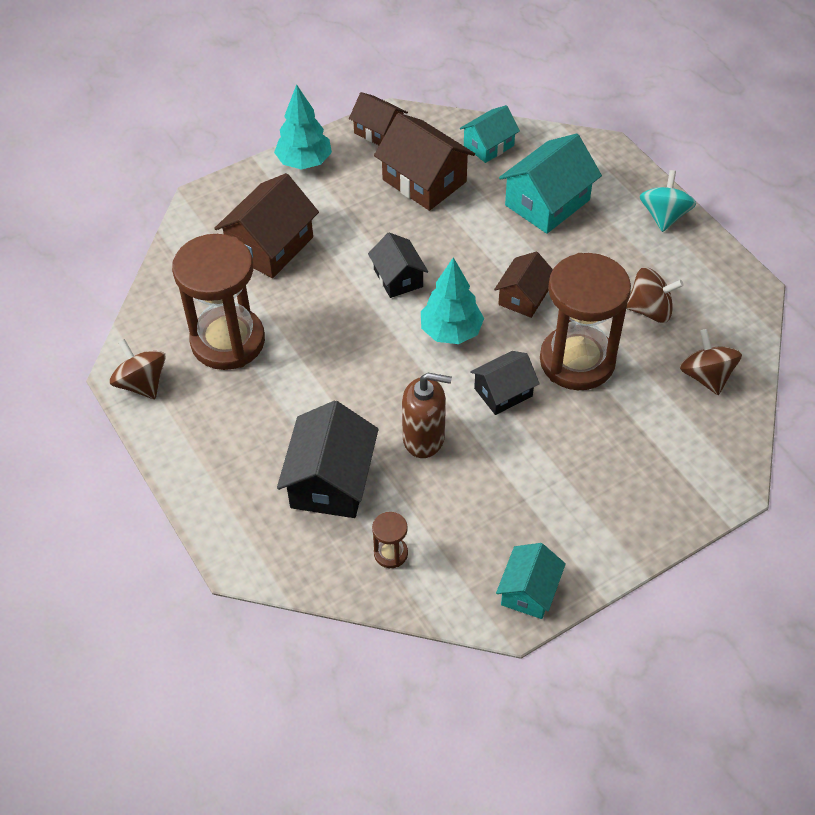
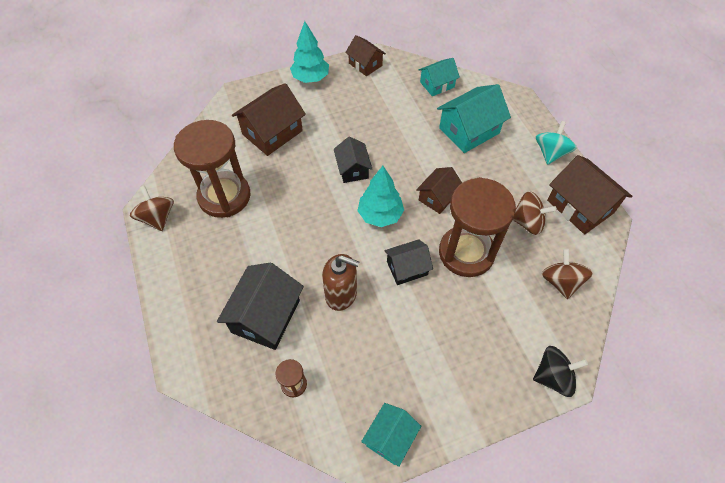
camera: 10 degrees right, 5 degrees up
brown house [374,113,475,211] -> brown house moved to [547,155,632,234]
none -> black spinning top [533,346,588,397]

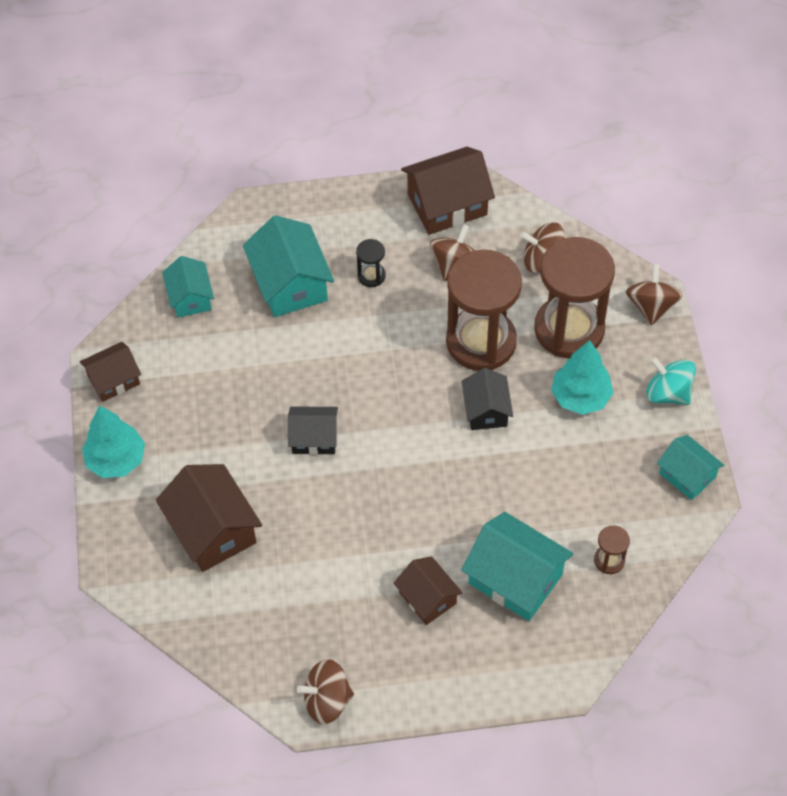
camera: 75 degrees left, 0 degrees up
brown hourglass [174,120,251,218] -> brown hourglass moved to [534,237,615,358]
black house [217,262,304,350] -> turquoise house [461,512,574,621]
brown soap dispenser [322,254,359,311] -> none
turquoise tree [357,166,404,227] -> turquoise tree moved to [551,340,613,415]
brown house [416,167,462,214] -> brown house moved to [393,556,463,625]
black spinning top [533,346,588,397] -> brown spinning top [626,264,683,325]
turquoise spinning top [536,121,576,165] -> turquoise spinning top moved to [646,357,696,405]
none -> black hourglass [356,239,386,287]

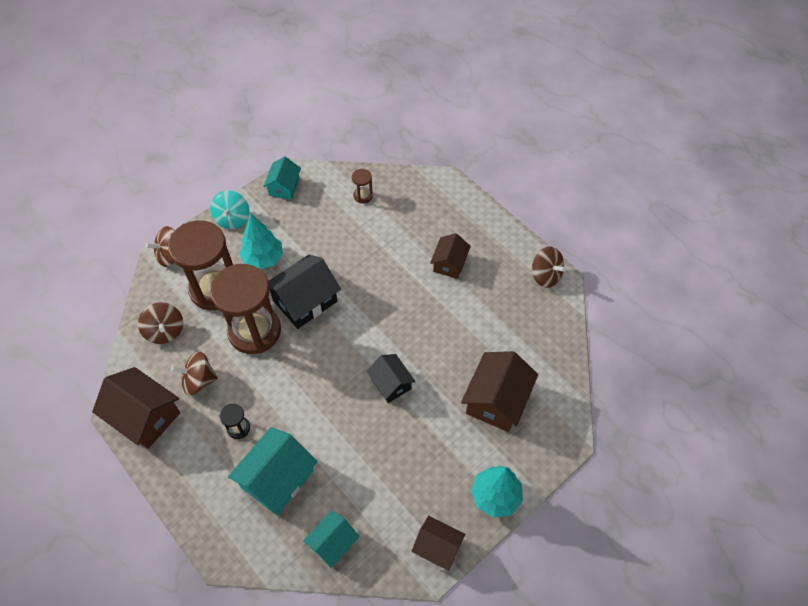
camera: 125 degrees left, 0 degrees up
turquoise house [461,512,574,621] -> none
black house [462,368,513,430] -> black house [268,255,341,329], size x1.63

